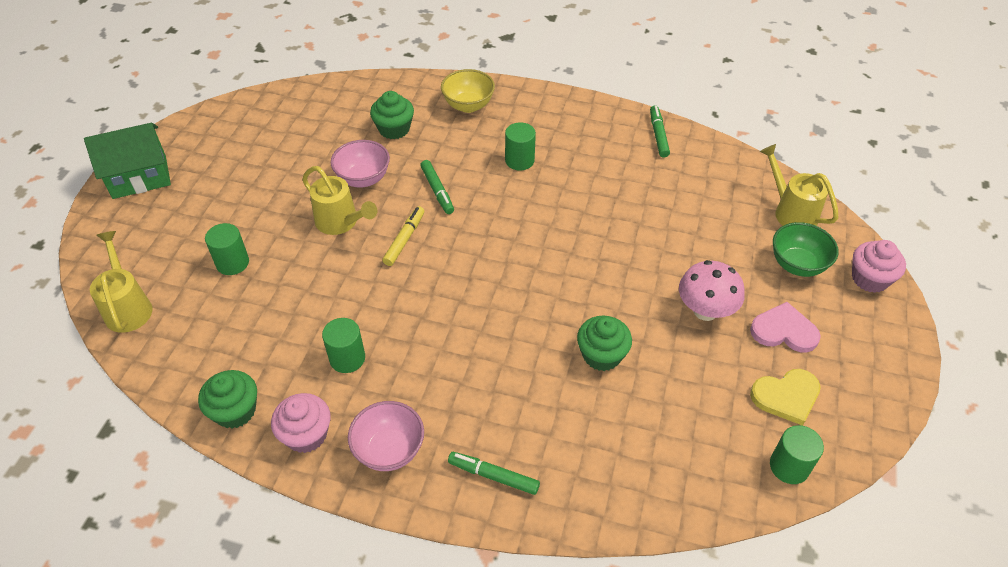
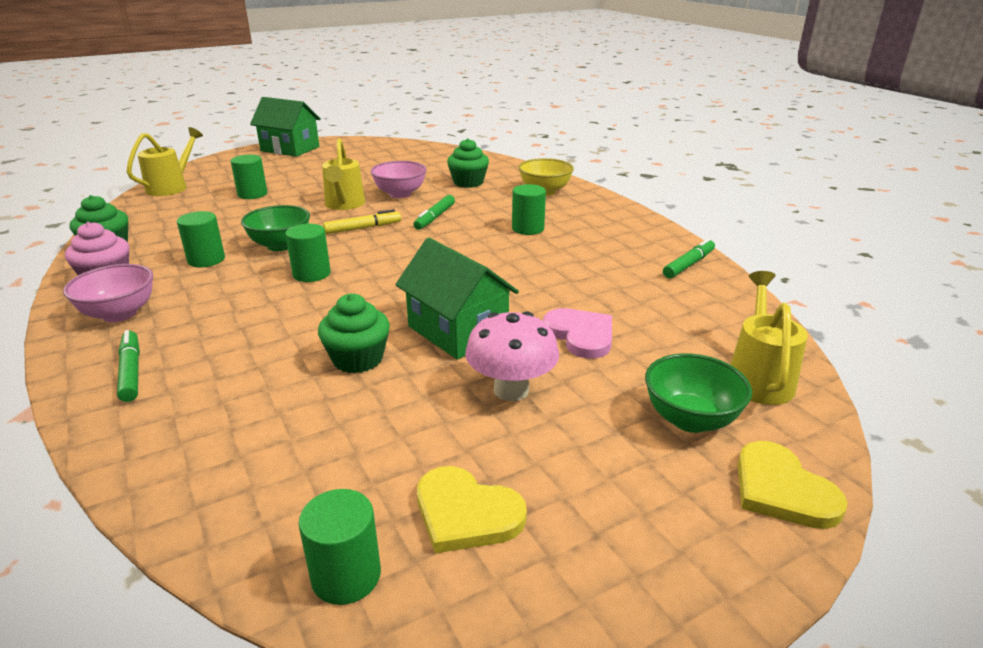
camera: 45 degrees right, 20 degrees down
pink heart [750,302,821,352] -> pink heart moved to [543,308,612,359]
pink cupcake [852,240,906,293] -> yellow heart [737,441,848,529]
none -> green bowl [241,205,310,251]
none -> green cylinder [285,224,331,282]
none -> green house [395,237,519,360]

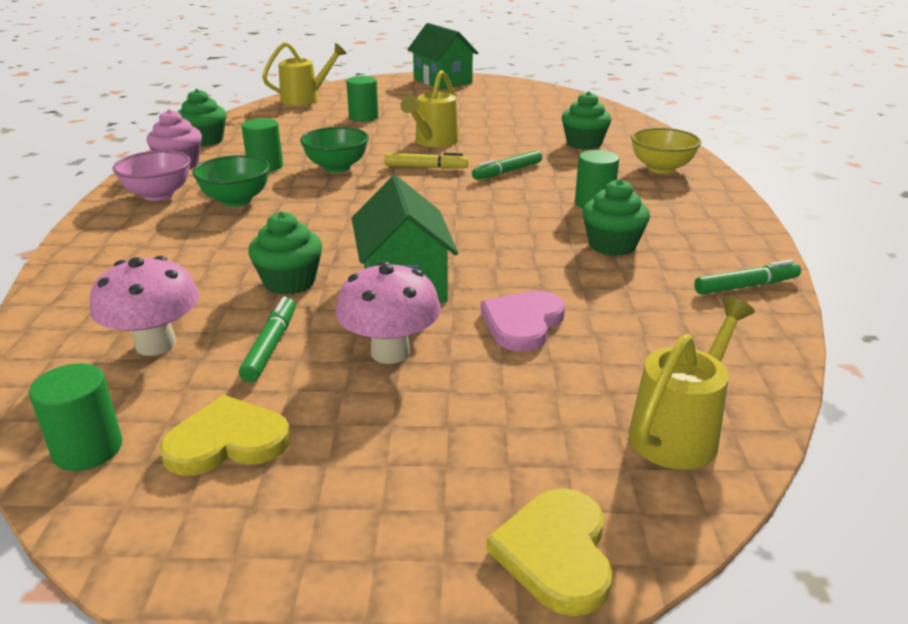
camera: 30 degrees right, 0 degrees up
green marker [117,330,140,402] -> green marker moved to [239,296,296,382]
green cylinder [285,224,331,282] -> none
pink bowl [370,161,427,198] -> none
yellow heart [417,466,527,553] -> yellow heart turned 105 degrees clockwise [159,395,291,476]
pink heart [543,308,612,359] -> pink heart turned 150 degrees counterclockwise [481,291,565,352]
green bowl [645,353,752,433] -> green bowl moved to [192,155,270,207]
none -> pink mushroom [90,256,199,356]
none -> green cupcake [583,179,650,256]

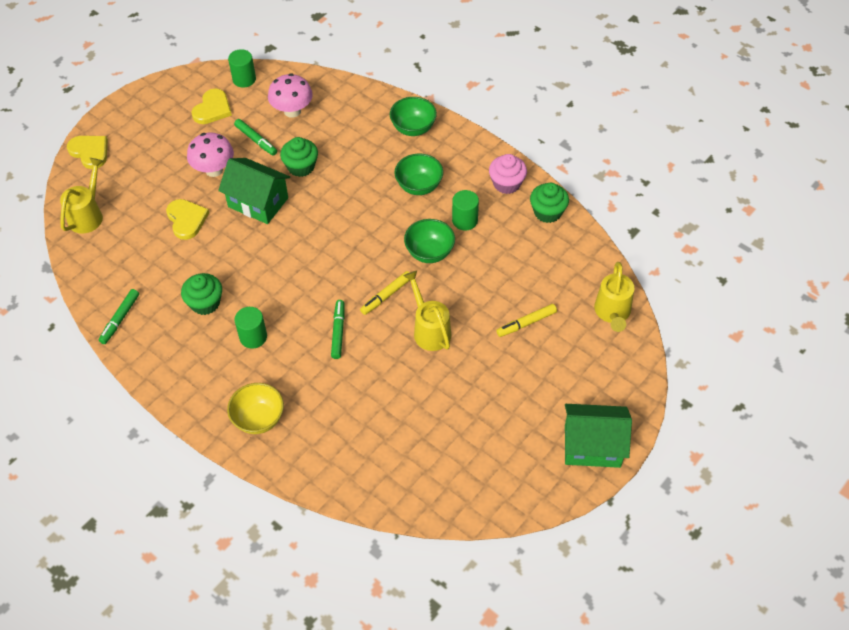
camera: 130 degrees right, 25 degrees up
pink bowl [113,150,191,201] -> none
green cylinder [346,76,379,122] -> yellow marker [496,304,557,337]
pink heart [481,291,565,352] -> yellow heart [166,199,209,240]
green cupcake [562,91,611,150] -> none
yellow watering can [629,297,755,470] -> yellow watering can turned 150 degrees counterclockwise [60,158,103,234]
none -> green bowl [390,97,437,136]

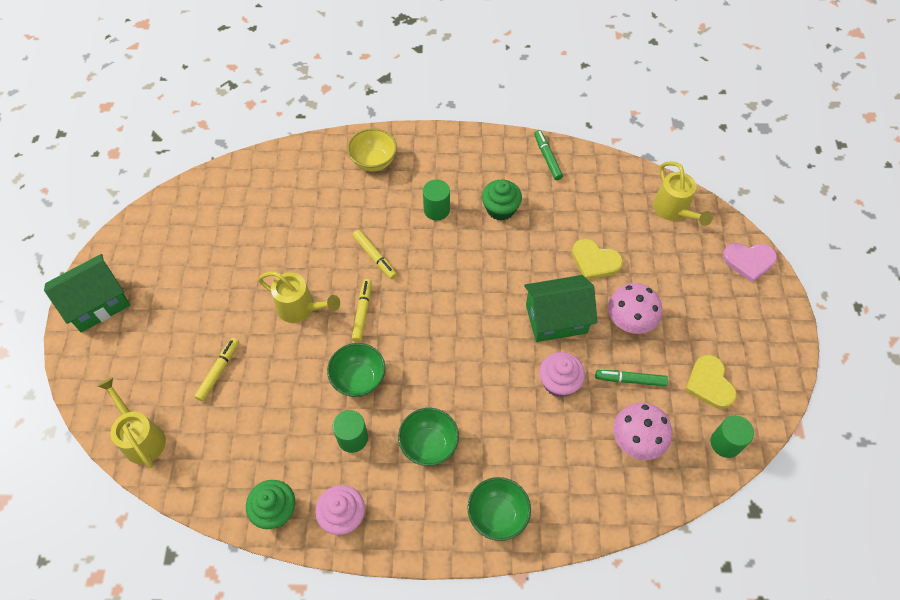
camera: 140 degrees right, 5 degrees up
yellow heart [67,136,108,169] -> pink heart [723,243,777,283]
green cupcake [280,137,318,177] -> pink cupcake [539,352,585,397]
green marker [331,300,345,359] -> yellow marker [353,230,397,279]

